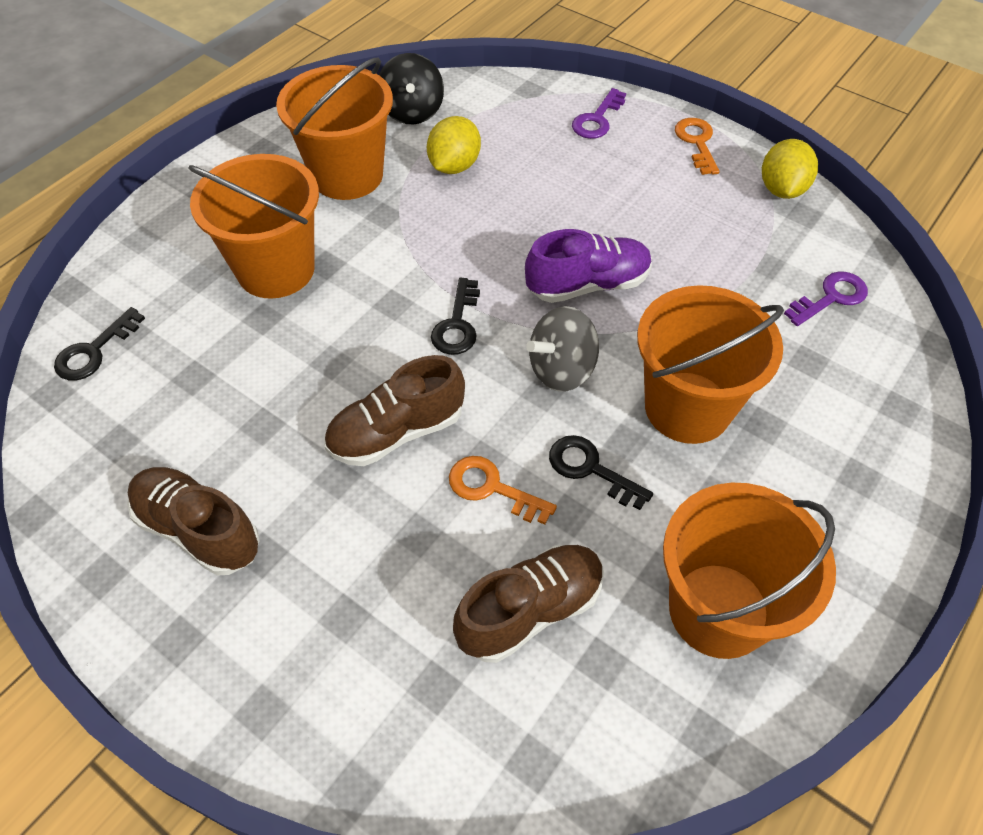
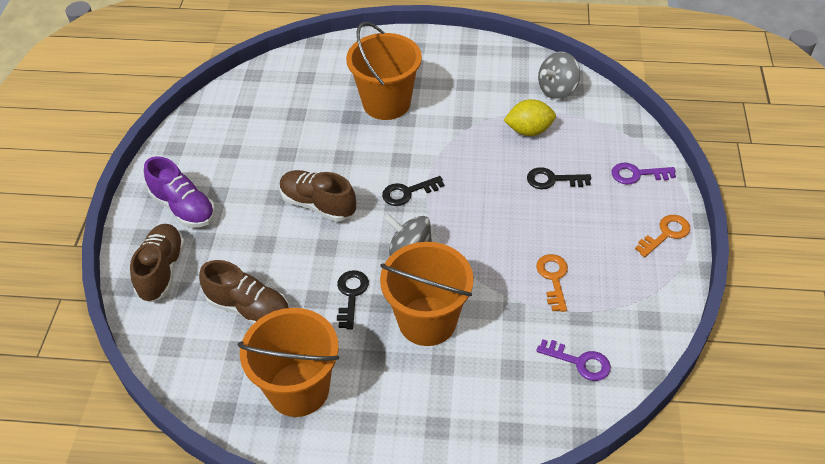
camera: 60 degrees right, 5 degrees down
black key [54,307,145,381] -> black key moved to [527,167,591,189]
brown shoe [127,467,260,576] -> brown shoe moved to [130,224,185,303]
orange bucket [276,57,393,200] -> none
black spinning top [379,53,444,124] -> grey spinning top [538,52,580,99]
orange key [449,456,557,525] -> orange key moved to [536,254,568,312]
purple shoe [525,229,652,303] -> purple shoe moved to [144,156,215,228]
yellow lemon [762,139,818,199] -> none

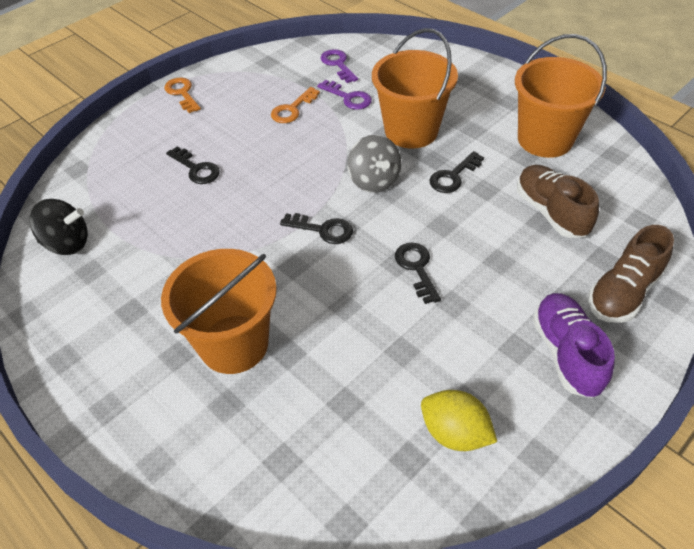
camera: 140 degrees left, 0 degrees up
brown shoe [280,170,356,222] -> black key [395,243,441,304]
yellow lemon [504,99,556,136] -> yellow lemon moved to [421,390,497,451]
grey spinning top [538,52,580,99] -> black spinning top [29,199,88,255]
purple key [612,163,676,185] -> purple key moved to [317,80,372,110]
orange key [635,215,690,257] -> orange key turned 60 degrees clockwise [164,77,201,113]

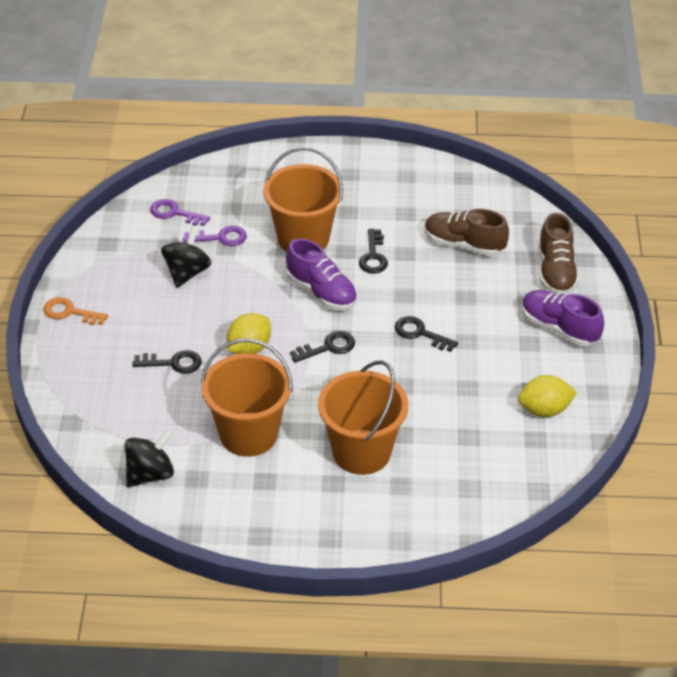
camera: 45 degrees left, 5 degrees down
orange key [271,87,320,123] -> black spinning top [161,227,212,288]
grey spinning top [347,135,402,193] -> purple shoe [286,238,357,310]
orange bucket [515,34,607,158] -> orange bucket moved to [201,338,293,457]
none -> yellow lemon [227,313,271,354]

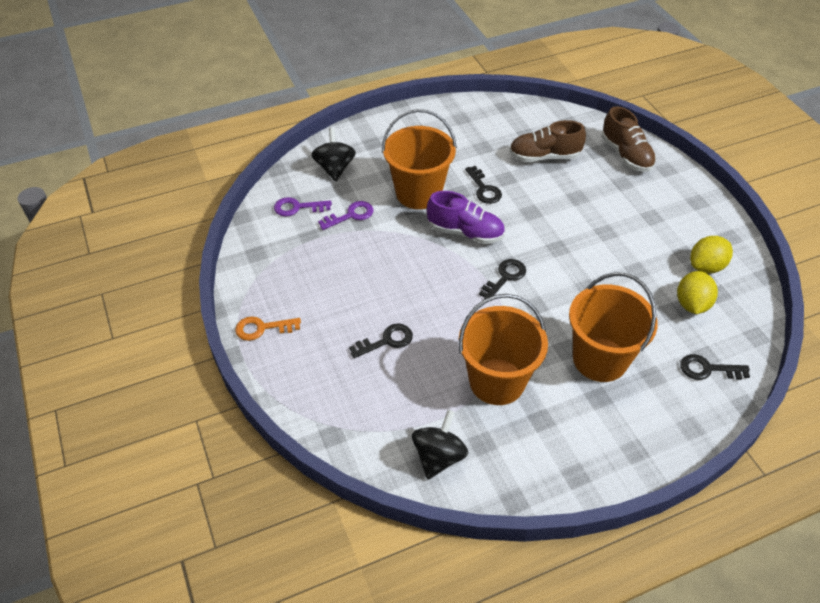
camera: 25 degrees left, 5 degrees up
black spinning top [161,227,212,288] -> black spinning top moved to [311,128,356,182]
yellow lemon [227,313,271,354] -> yellow lemon moved to [677,271,718,314]
black key [395,316,458,352] -> black key moved to [680,354,750,380]
purple shoe [522,290,604,346] -> none

